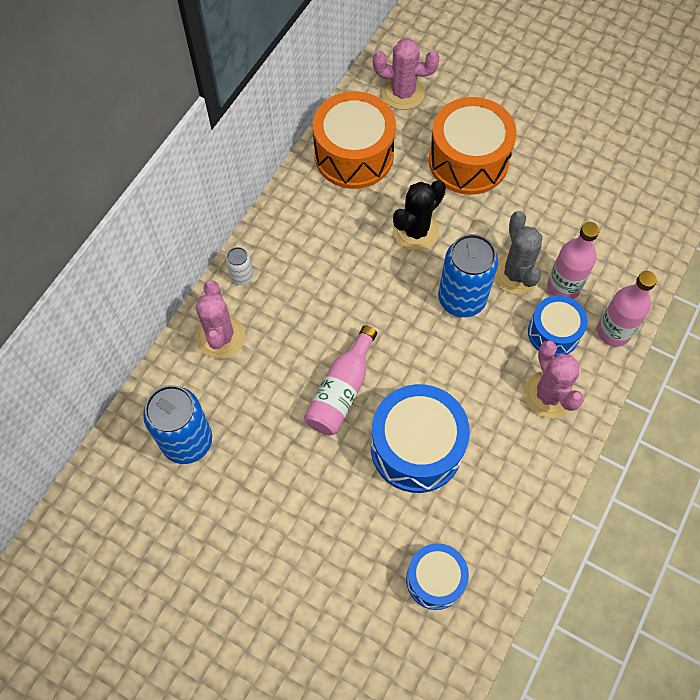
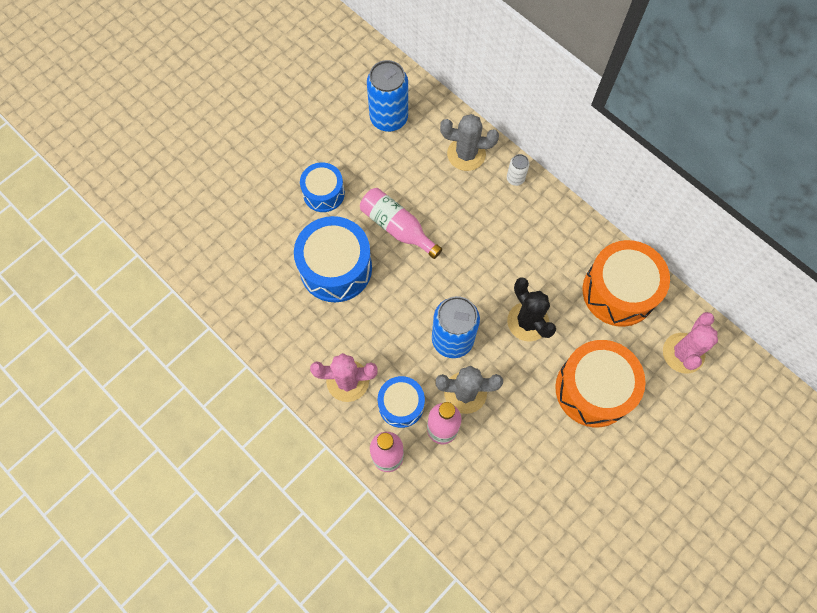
camera: 105 degrees right, 5 degrees up
pink cactus [196,281,245,359] -> grey cactus [440,114,499,171]
blue drum [406,543,469,610] -> blue drum moved to [300,162,345,212]

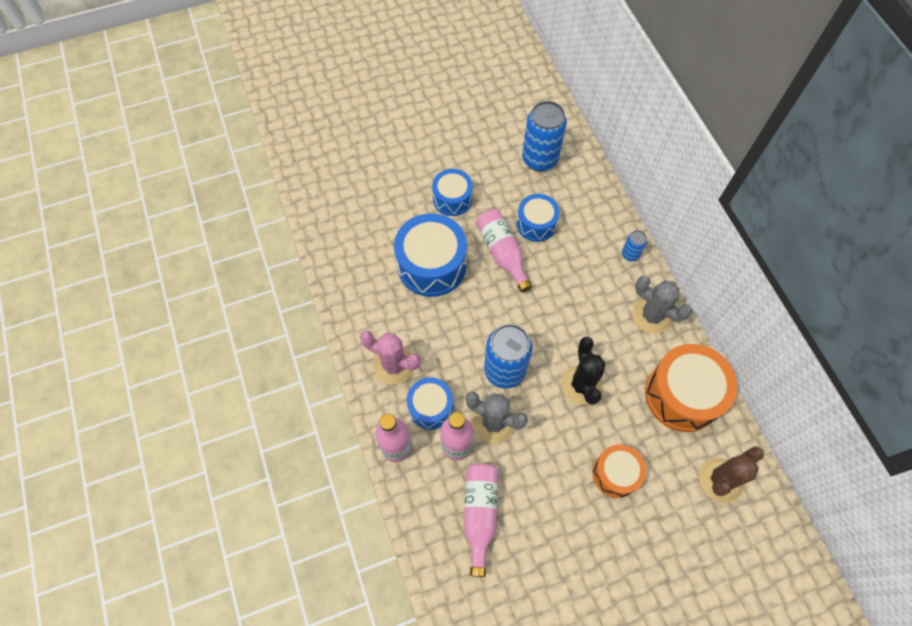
camera: 25 degrees right, 5 degrees down
grey cactus [440,114,499,171] -> grey cactus moved to [632,276,693,334]
white can [507,154,529,186] -> blue can [622,230,647,261]
orange drum [555,340,646,427] -> orange drum [592,445,646,498], size x0.59
pink cactus [663,312,718,374] -> brown cactus [699,447,764,503]
none -> pink bottle [464,464,498,577]
none -> blue drum [516,194,560,242]

